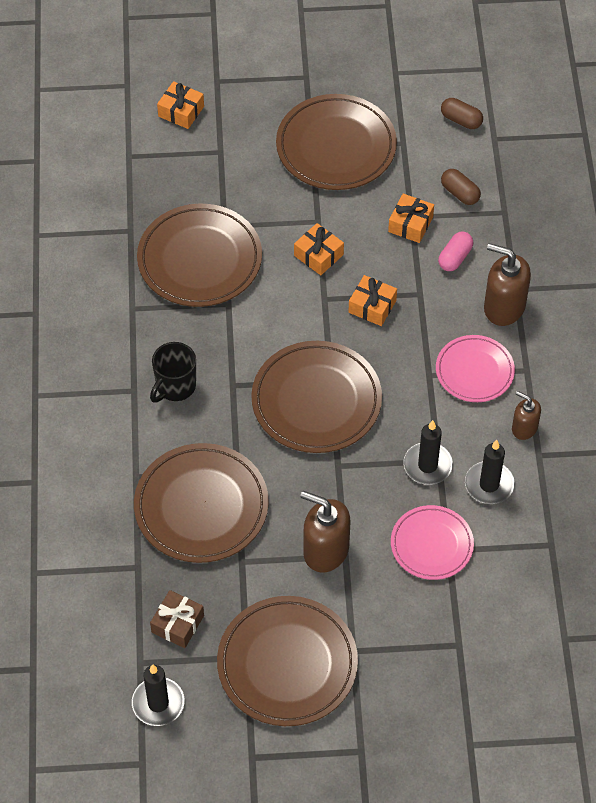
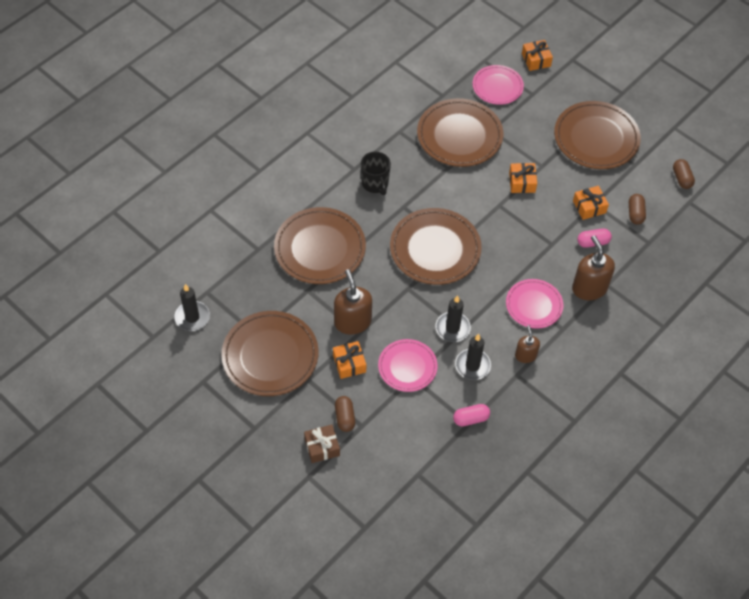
camera: 45 degrees right, 0 degrees up
black mug [150,342,196,402] -> black mug turned 105 degrees counterclockwise [361,152,391,195]
brown gift [150,590,204,648] -> brown gift moved to [304,425,340,463]
orange gift [349,275,397,326] -> orange gift moved to [333,341,366,379]
none -> brown capsule [335,396,355,432]
none -> pink capsule [453,404,490,426]
none -> pink plate [473,65,524,105]

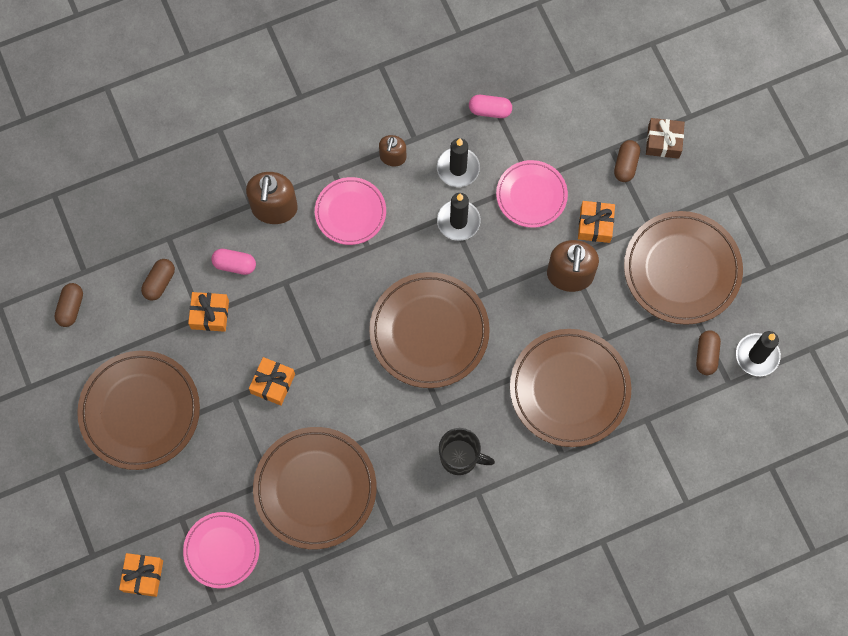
camera: 155 degrees left, 15 degrees up
black mug [361,152,391,195] -> black mug turned 105 degrees clockwise [439,428,495,475]
none -> brown capsule [696,330,721,375]

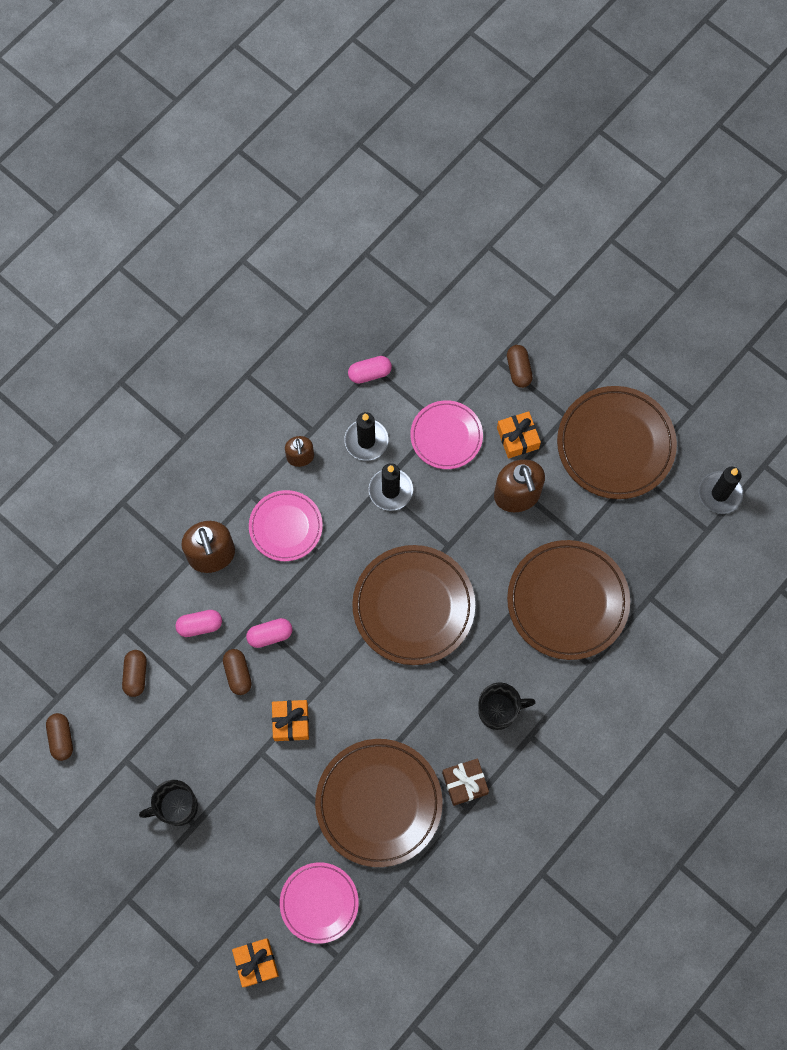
camera: 25 degrees left, 0 degrees up
brown plate [77,351,200,470] -> black mug [139,780,198,826]
orange gift [188,292,229,332] -> none
brown gift [646,118,685,159] -> brown gift moved to [442,758,489,806]
brown capsule [696,330,721,375] -> brown capsule moved to [223,649,252,695]
none -> pink capsule [246,618,292,648]

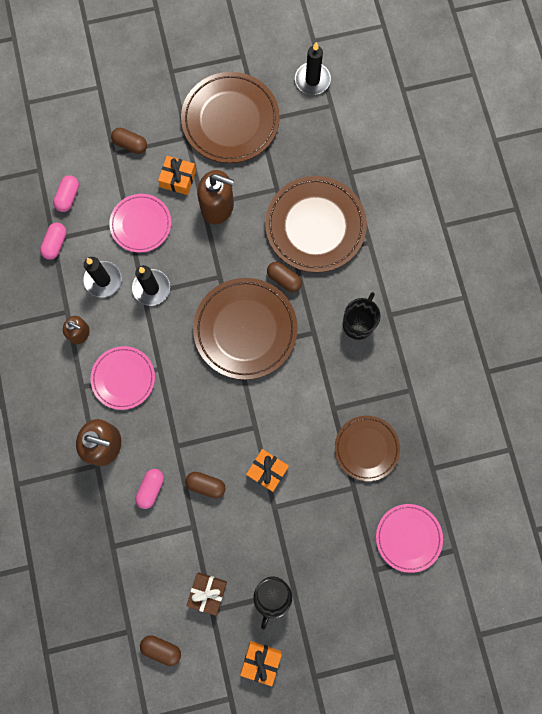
camera: 55 degrees left, 5 degrees up
brown capsule [122,650,147,697] -> brown capsule moved to [267,262,302,292]
orange gift [232,938,279,987] -> orange gift moved to [240,641,282,686]
pink capsule [246,618,292,648] -> pink capsule moved to [53,175,79,212]
brown plate [315,739,443,867] -> brown plate [335,416,400,481], size x0.61
brown gift [442,758,489,806] -> brown gift moved to [187,572,227,616]

